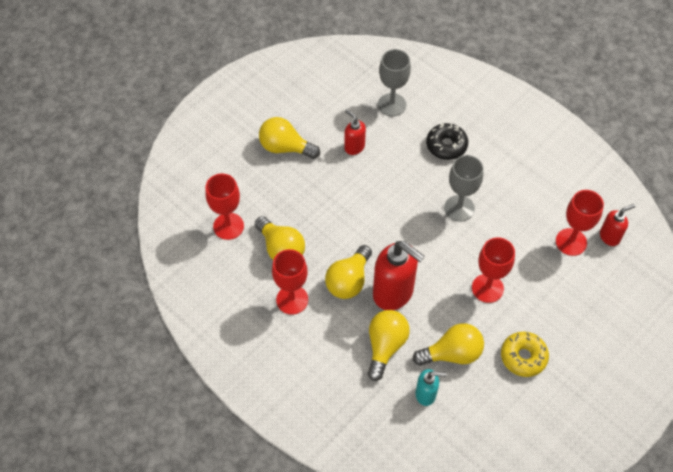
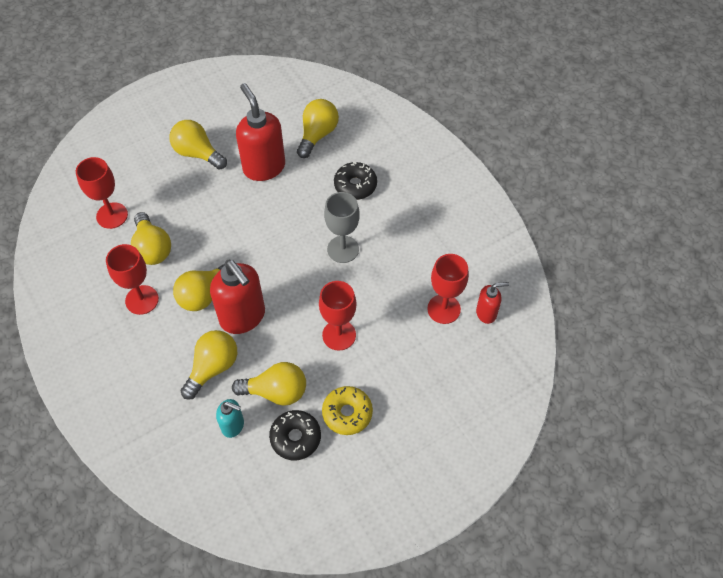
camera: 15 degrees right, 0 degrees up
red soap dispenser [344,110,366,155] -> red soap dispenser [236,83,285,181], size x1.90
grey goblet [378,49,411,117] -> yellow light bulb [297,99,339,158]
none -> black donut [269,410,321,460]

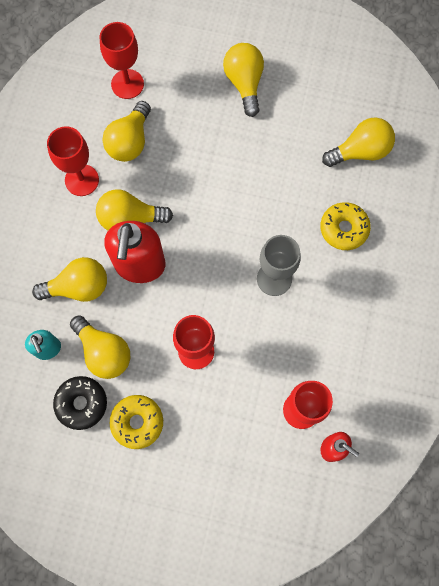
camera: 45 degrees right, 15 degrees up
red soap dispenser [236,83,285,181] -> none
black donut [334,162,377,200] -> yellow donut [320,202,371,250]

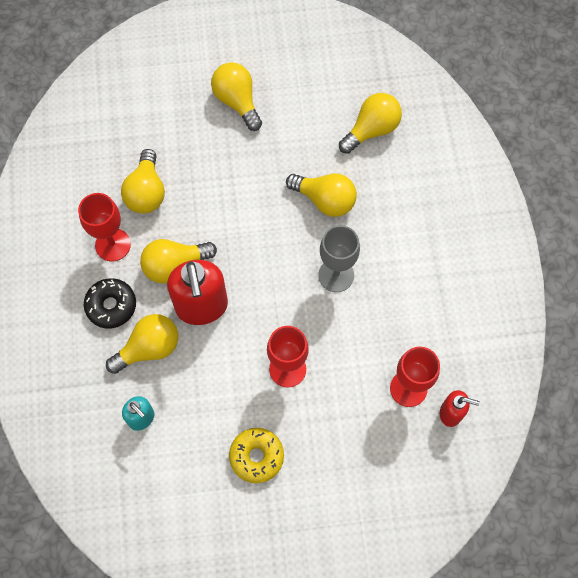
camera: 20 degrees left, 5 degrees down
black donut [53,376,107,430] -> black donut moved to [84,278,136,328]
yellow light bulb [70,315,130,379] -> yellow light bulb moved to [286,173,357,217]
red goblet [99,22,144,99] -> none
yellow donut [320,202,371,250] -> none

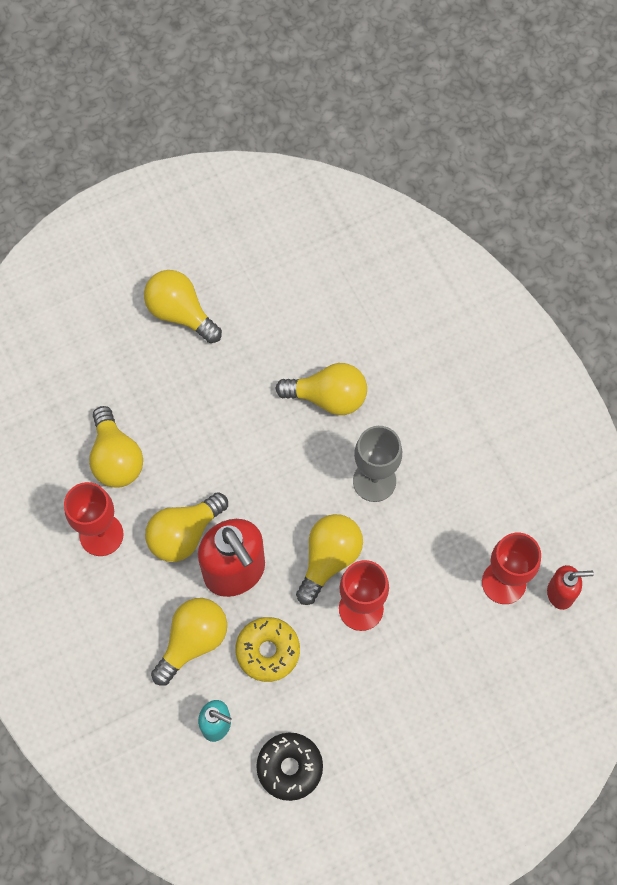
camera: 20 degrees left, 0 degrees up
black donut [84,278,136,328] -> black donut moved to [256,733,323,801]
yellow donut [229,428,284,483] -> yellow donut moved to [235,617,300,682]
yellow light bulb [339,93,402,154] -> yellow light bulb moved to [296,514,363,605]

